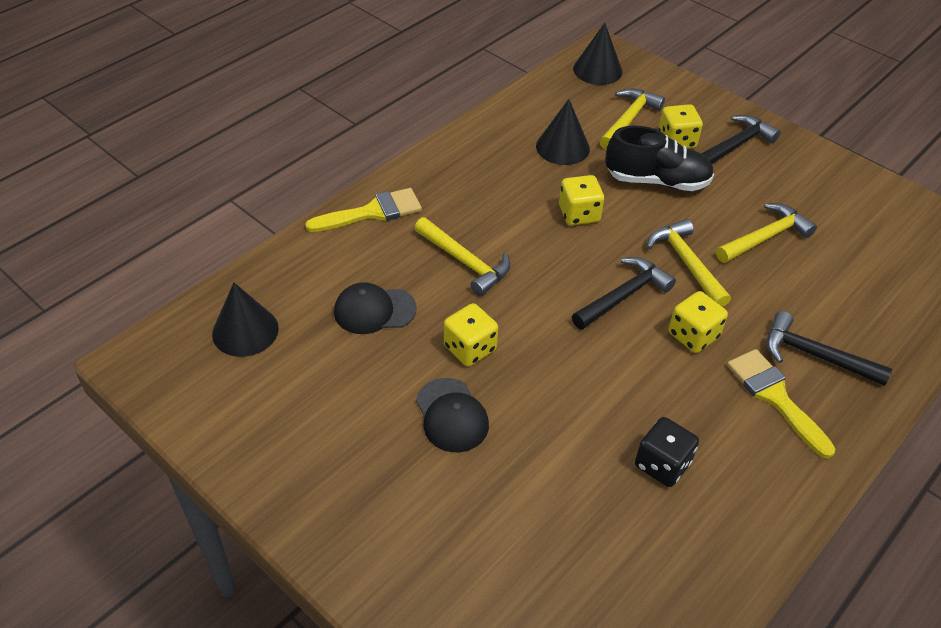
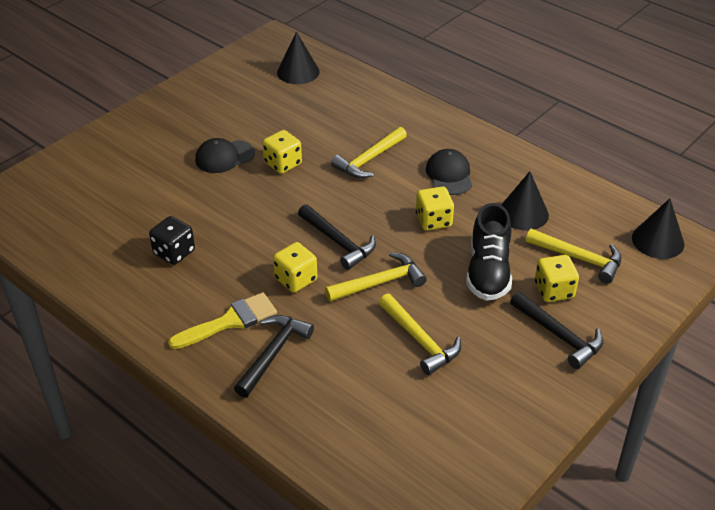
camera: 90 degrees right, 5 degrees down
yellow brush [305,188,422,232] -> none
black cap [334,282,417,334] -> black cap moved to [426,149,472,195]

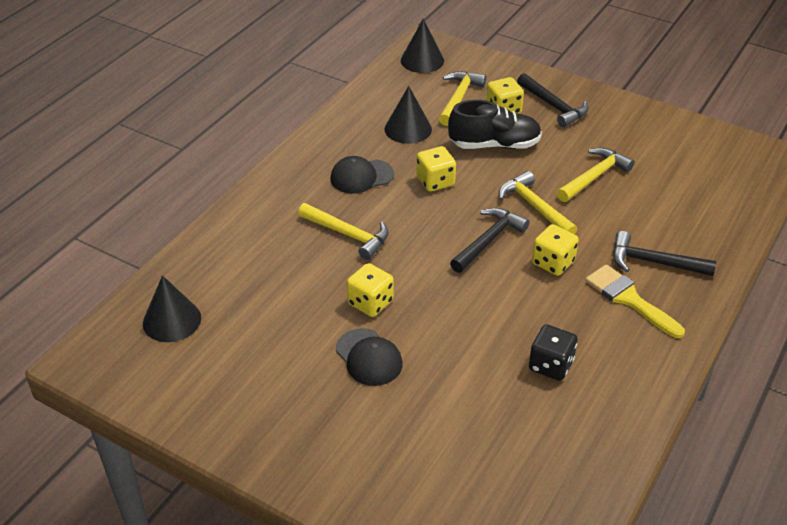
camera: 100 degrees left, 0 degrees up
black hammer [510,292,603,369] -> black hammer turned 105 degrees clockwise [517,73,589,127]

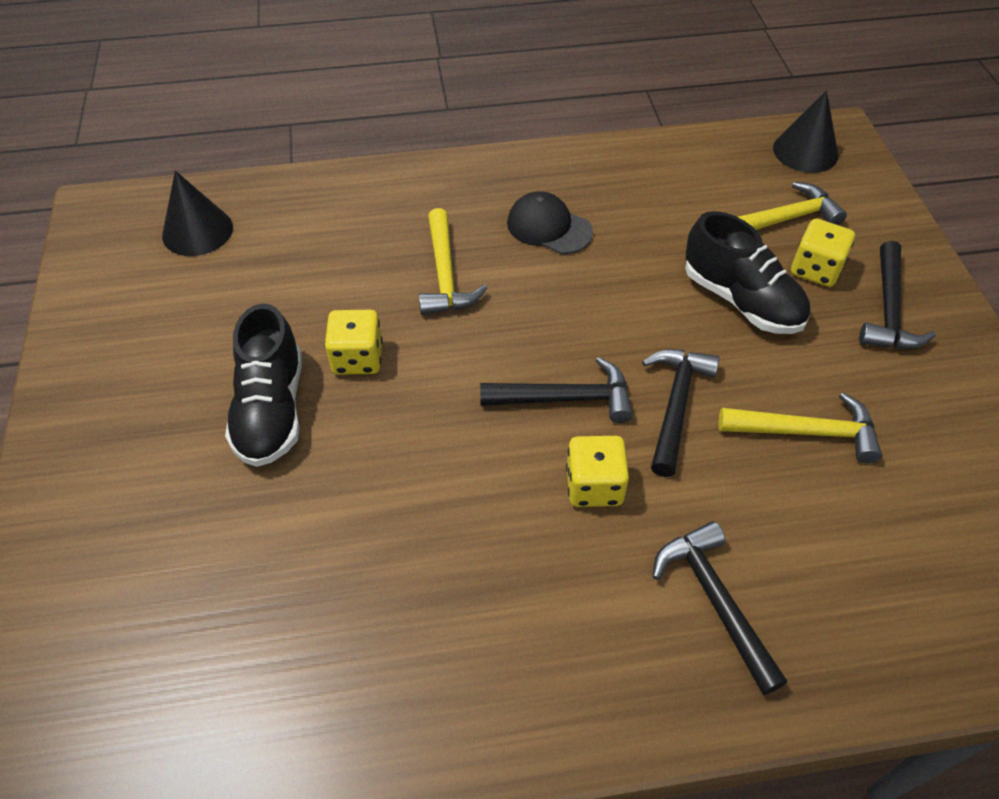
camera: 50 degrees right, 10 degrees up
black cap [336,328,403,386] -> black shoe [225,303,302,467]
black cone [384,86,432,144] -> none
yellow dice [416,146,456,192] -> none
yellow hammer [499,171,577,234] -> black hammer [642,349,720,477]
black dice [529,324,578,381] -> none
yellow brush [585,265,685,338] -> none

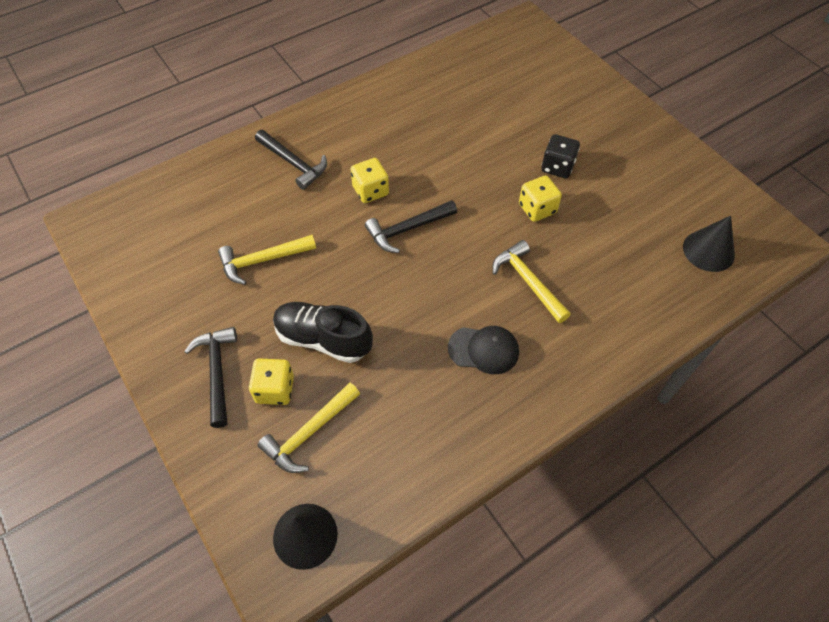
camera: 155 degrees right, 5 degrees up
black shoe [225,303,302,467] -> black dice [541,134,580,178]
black hammer [642,349,720,477] -> none

